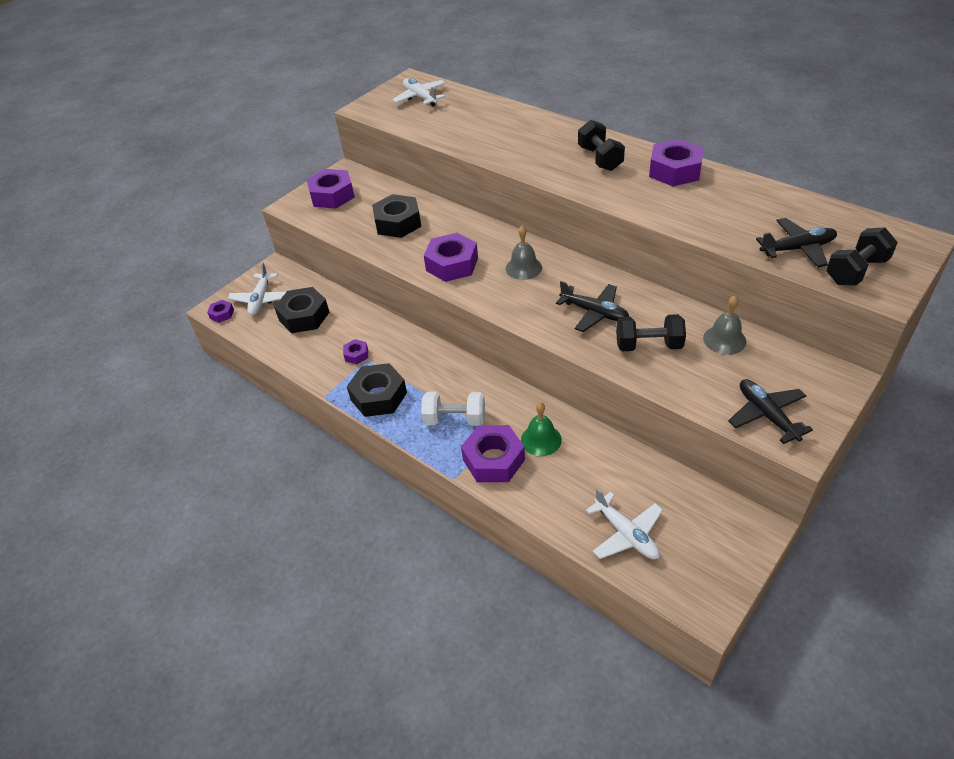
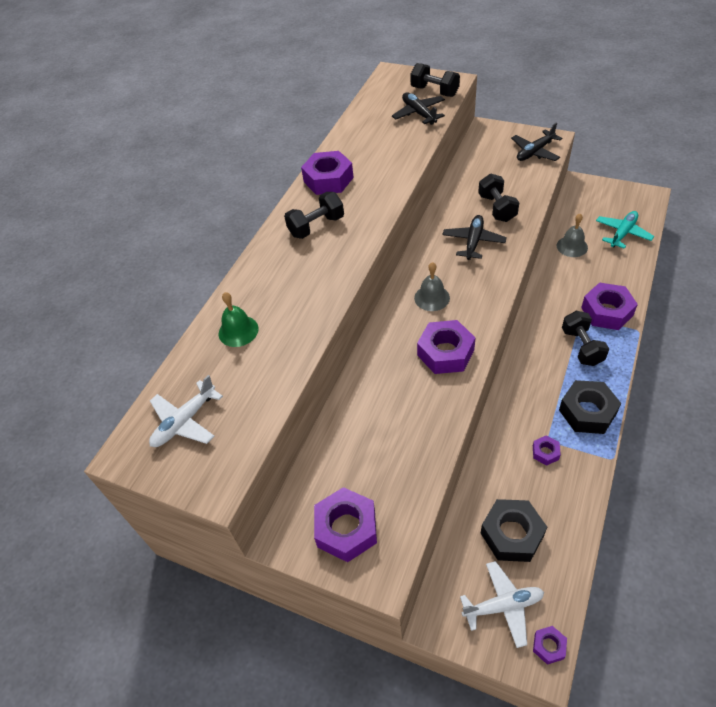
camera: 105 degrees left, 5 degrees up
black nut [372,194,421,238] -> none
white dumbbell [421,392,485,426] -> black dumbbell [562,311,609,366]
green bell [521,402,562,456] -> green bell moved to [219,292,259,347]
white plane [586,488,663,559] -> turquoise plane [596,211,654,249]
grey bell [703,296,746,355] -> grey bell moved to [557,214,588,257]

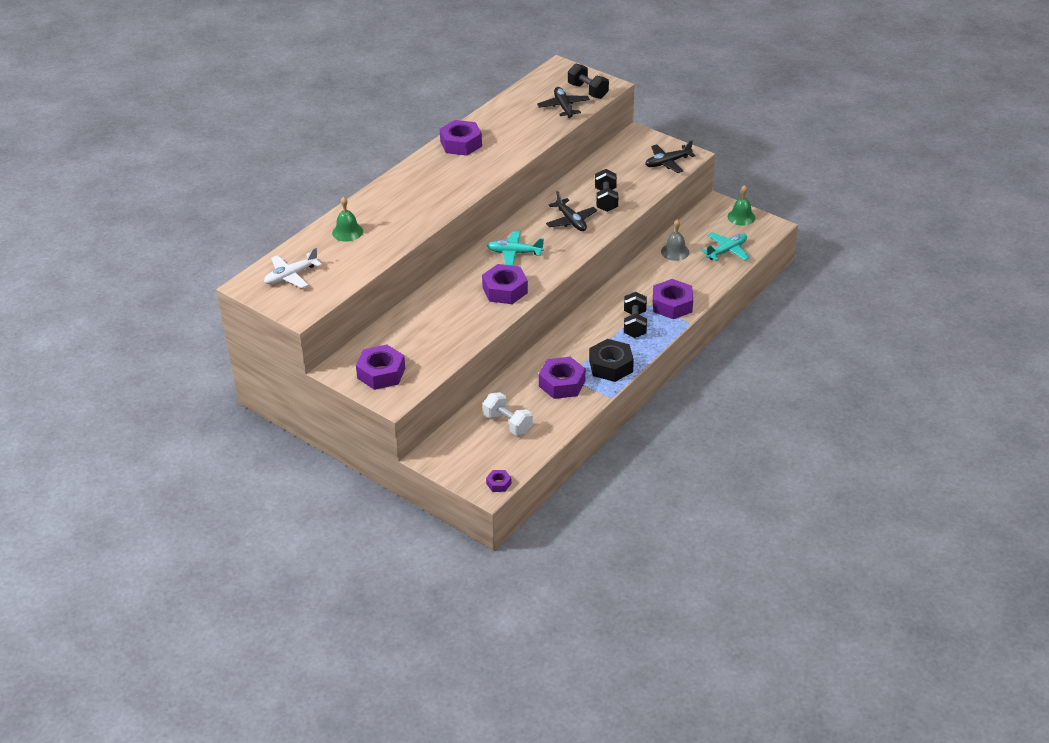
camera: 10 degrees right, 10 degrees down
black dumbbell [284,192,344,239] -> none
grey bell [414,262,450,311] -> turquoise plane [487,231,544,266]
black plane [442,215,507,260] -> black plane turned 120 degrees clockwise [546,191,597,231]
white plane [460,561,544,648] -> none
black nut [481,499,547,562] -> white dumbbell [483,392,533,435]
purple nut [533,435,561,466] -> purple nut [539,357,586,399], size x2.02
none -> green bell [727,185,755,226]

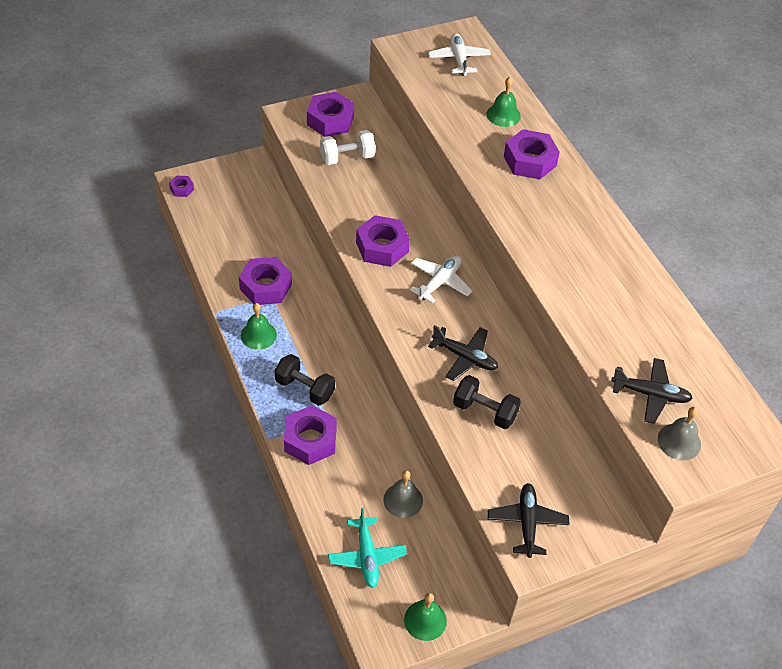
camera: 115 degrees right, 10 degrees up
purple nut [440,120,482,156] -> purple nut moved to [504,129,560,179]
white dumbbell [483,392,533,435] -> white dumbbell moved to [320,130,375,165]
turquoise plane [487,231,544,266] -> white plane [410,256,472,304]
black plane [546,191,597,231] -> black plane turned 150 degrees counterclockwise [428,325,498,381]
black dumbbell [568,64,609,99] -> grey bell [658,407,701,460]
black nut [589,339,634,382] -> green bell [241,303,277,350]

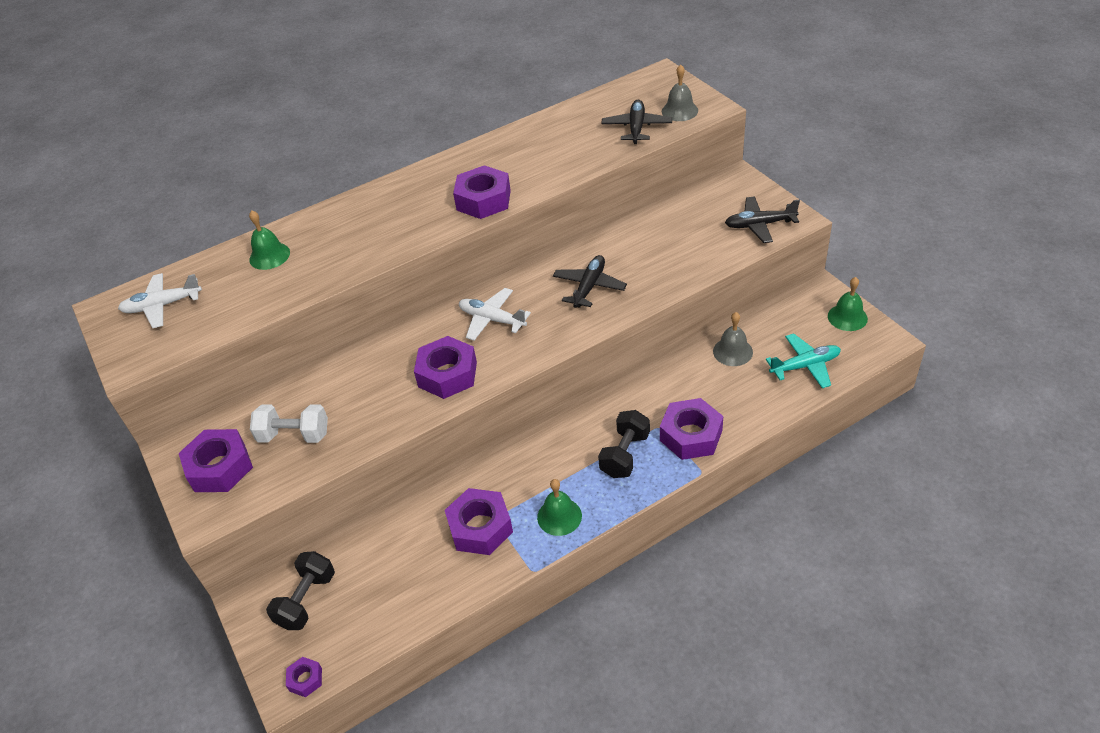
camera: 90 degrees left, 5 degrees down
white dumbbell [320,130,375,165] -> white dumbbell turned 60 degrees counterclockwise [250,405,328,443]
black dumbbell [453,375,521,429] -> black dumbbell moved to [266,551,335,630]
purple nut [504,129,560,179] -> purple nut moved to [453,165,511,219]

